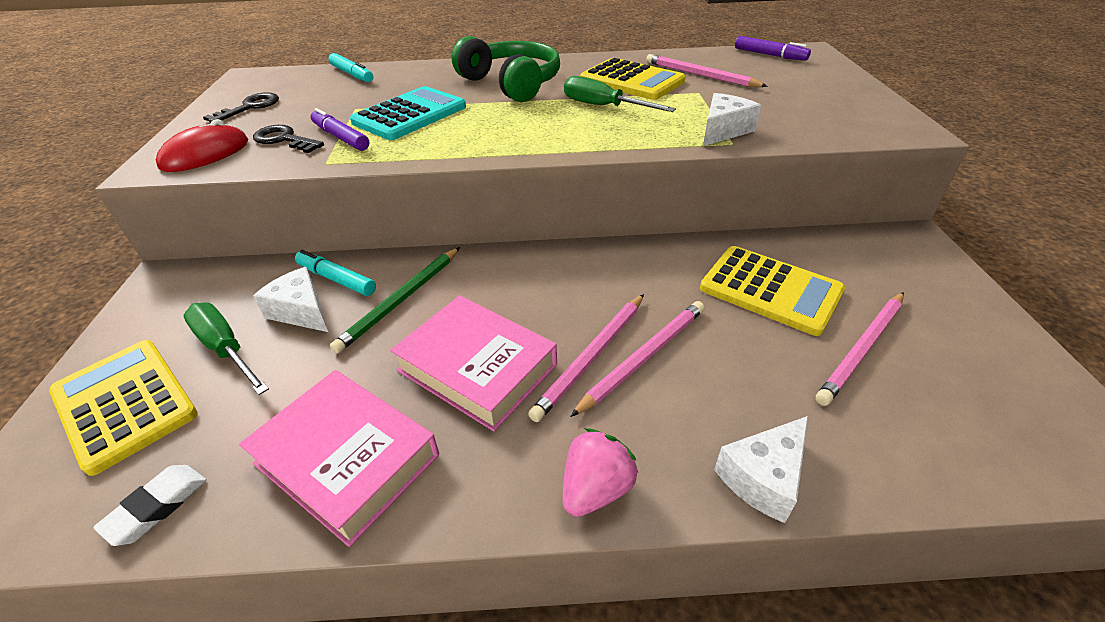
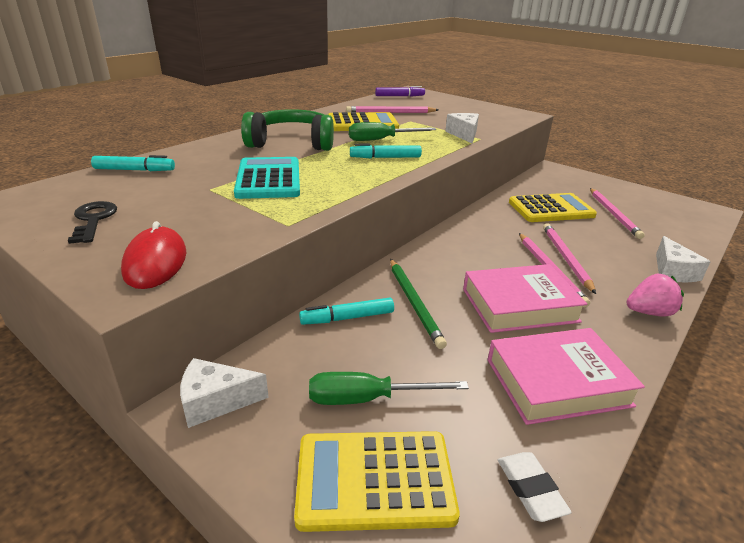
camera: 50 degrees left, 10 degrees down
black key [253,125,324,153] -> none
white cheese [253,267,328,332] -> white cheese moved to [180,358,269,428]
purple marker [311,108,370,151] -> none
pink strawberry [563,428,638,517] -> pink strawberry turned 90 degrees clockwise [627,274,684,317]
none -> turquoise marker [350,144,422,158]

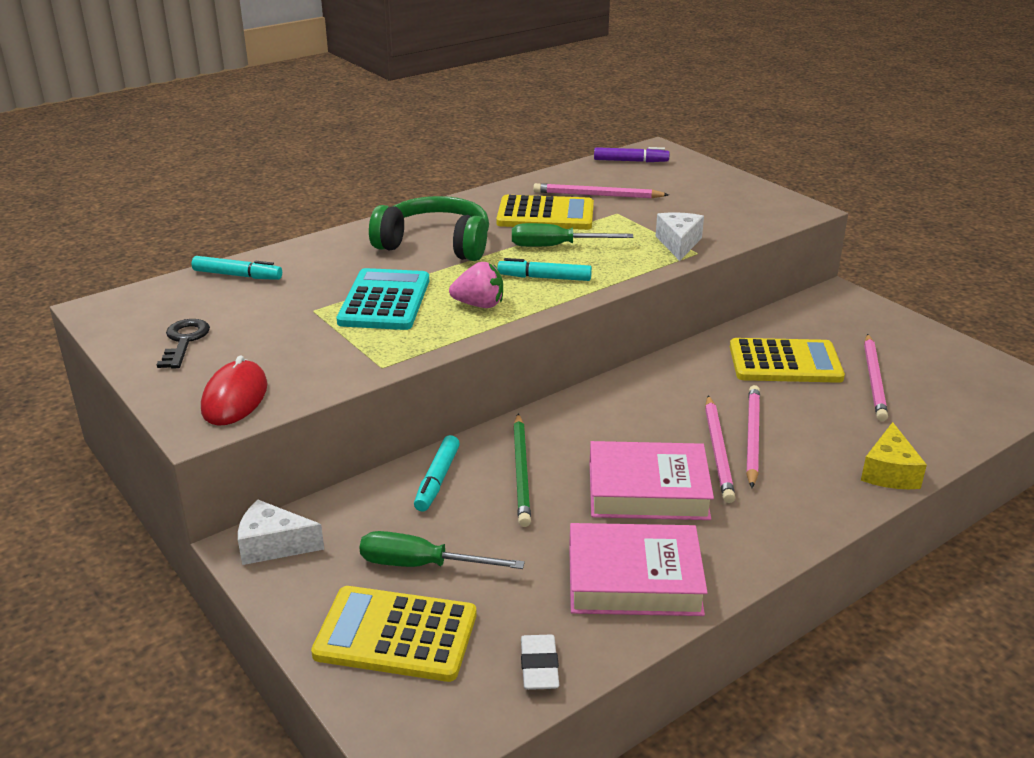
camera: 15 degrees right, 0 degrees up
turquoise marker [299,298,394,325] -> turquoise marker turned 75 degrees counterclockwise [414,435,460,511]
pink strawberry [627,274,684,317] -> pink strawberry moved to [449,262,503,308]
white cheese [656,236,711,282] -> yellow cheese [861,422,927,489]

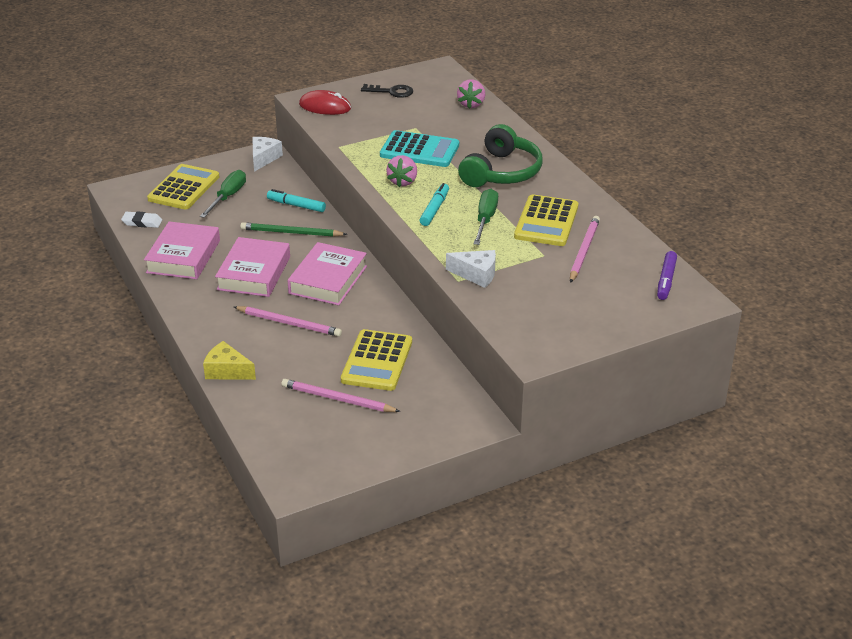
camera: 100 degrees right, 5 degrees up
turquoise marker [192,256,282,280] -> pink strawberry [457,79,485,109]
pink pencil [705,396,735,503] -> none
none -> pink book [287,242,367,305]

